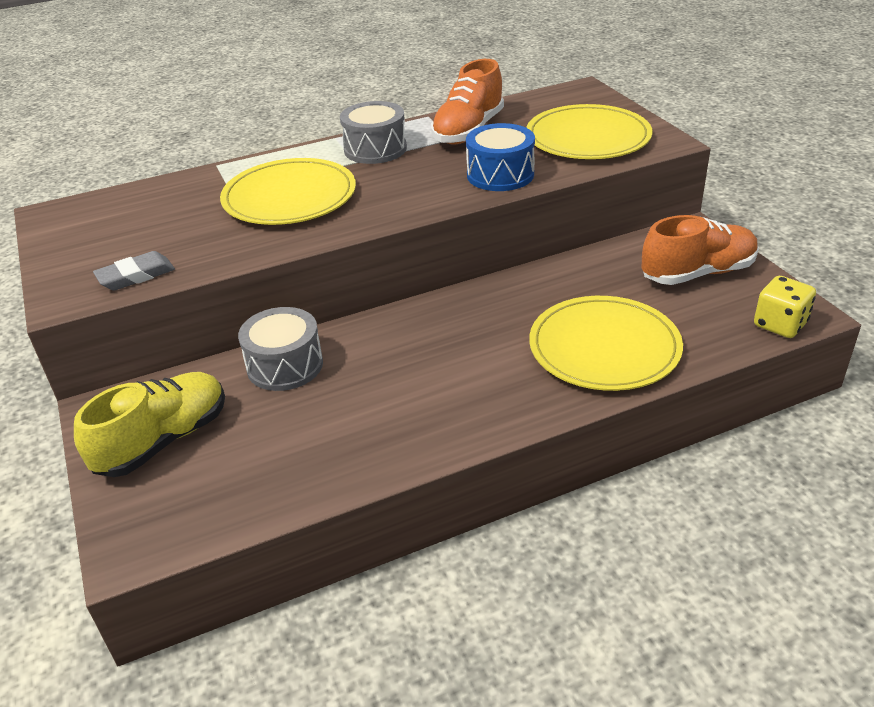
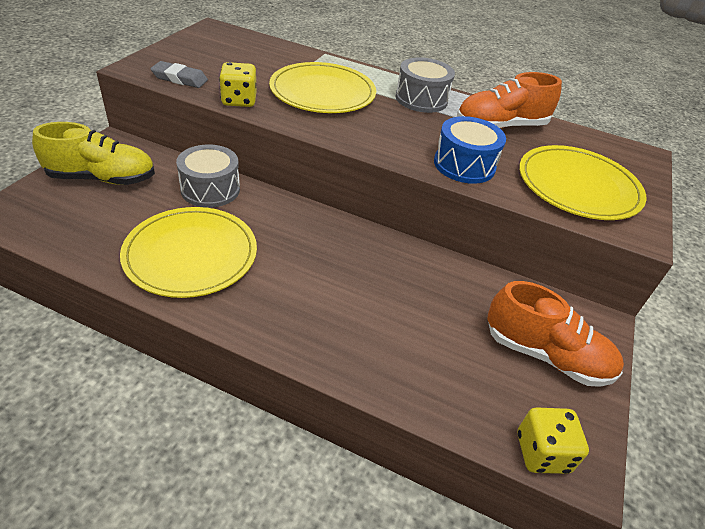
camera: 40 degrees right, 5 degrees up
yellow plate [529,296,683,391] -> yellow plate moved to [120,207,257,298]
none -> yellow dice [219,62,256,107]

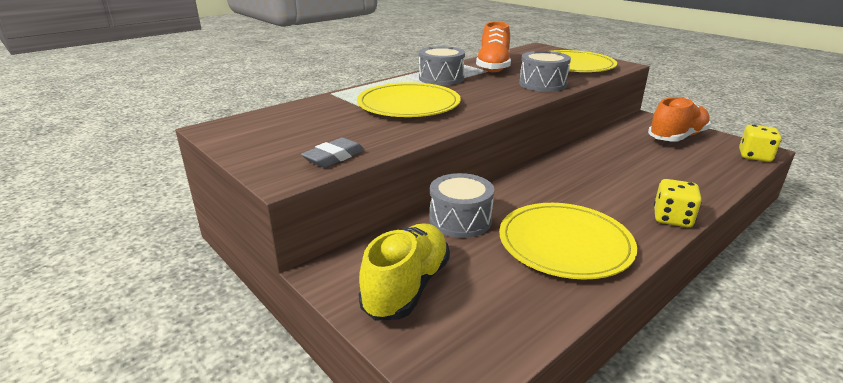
camera: 60 degrees left, 15 degrees down
yellow dice [219,62,256,107] -> yellow dice moved to [654,179,702,227]
blue drum [434,116,506,184] -> grey drum [519,51,571,92]

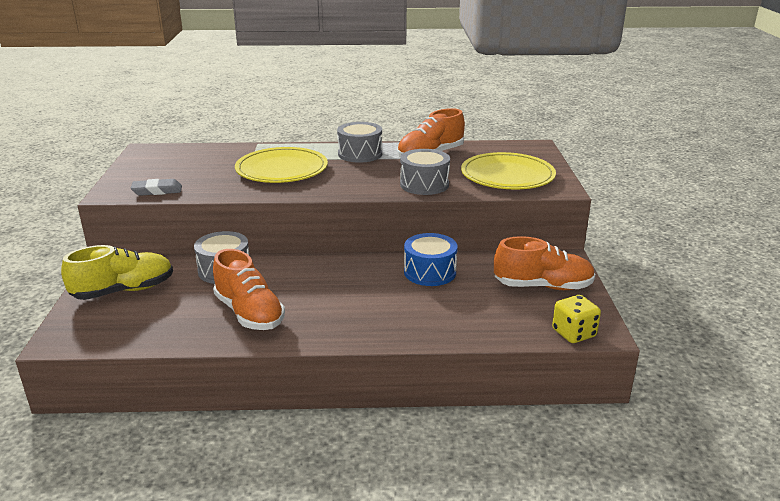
camera: 40 degrees right, 0 degrees up
yellow plate [499,203,637,279] -> orange shoe [213,249,285,330]
yellow dice [654,179,702,227] -> none
none -> blue drum [404,233,458,286]

